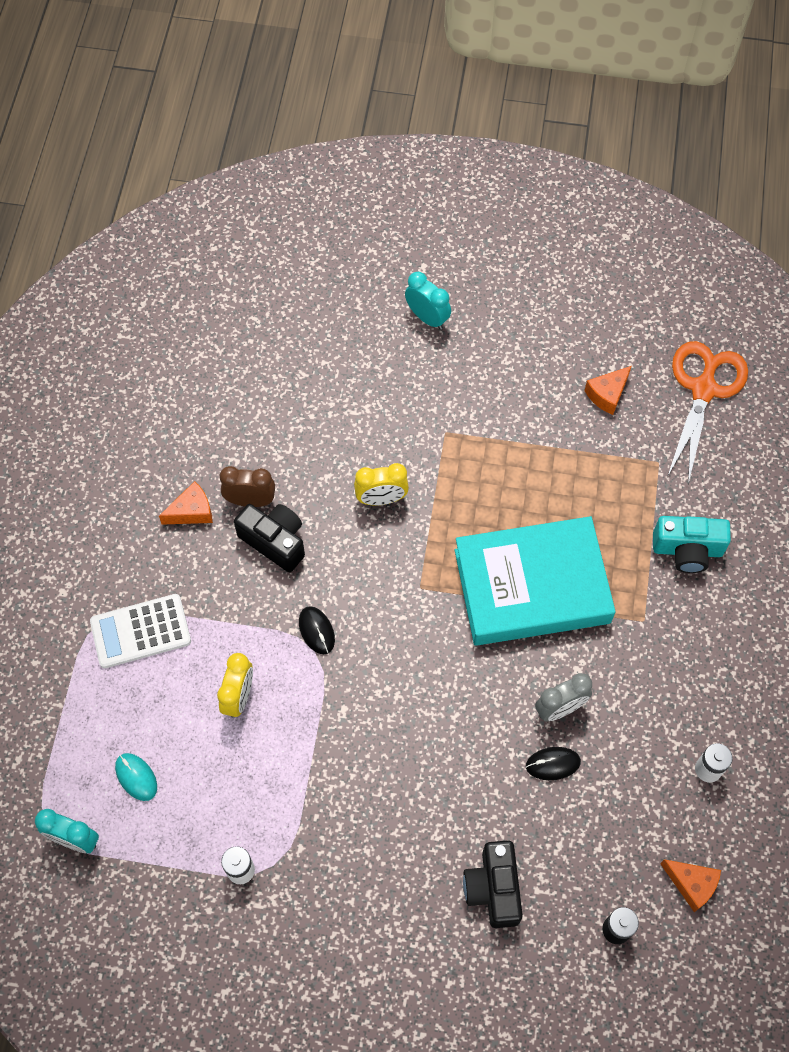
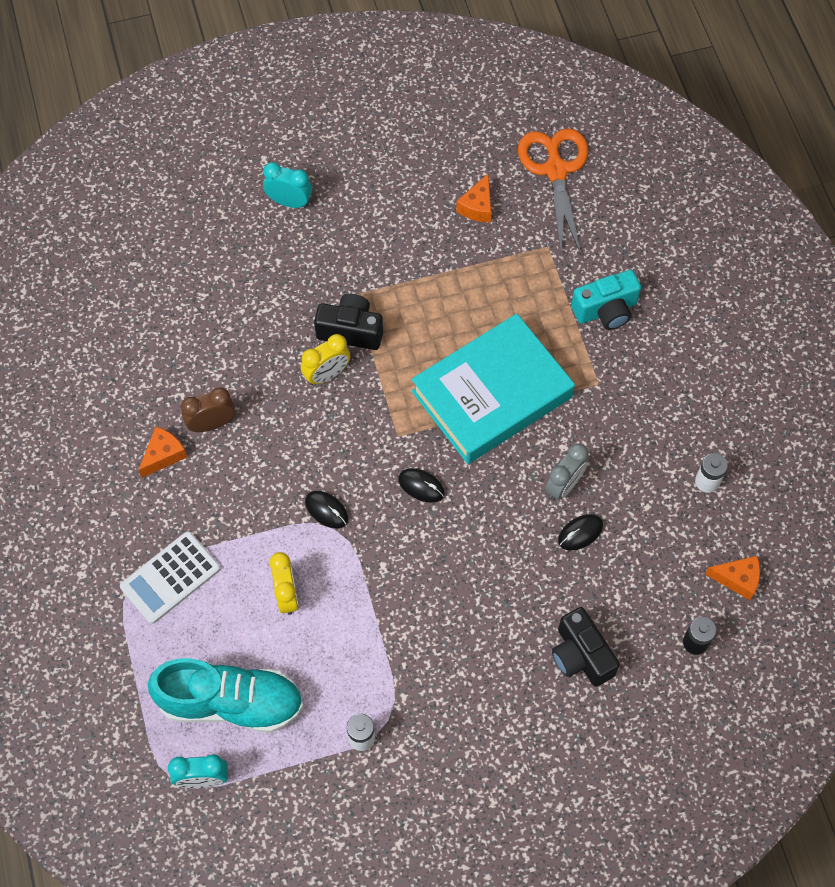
camera: 25 degrees left, 0 degrees up
turquoise mouse [115,753,157,801] -> turquoise shoe [148,658,304,733]
black camera [234,504,305,572] -> black camera moved to [314,294,383,350]
none -> black mouse [398,468,445,503]

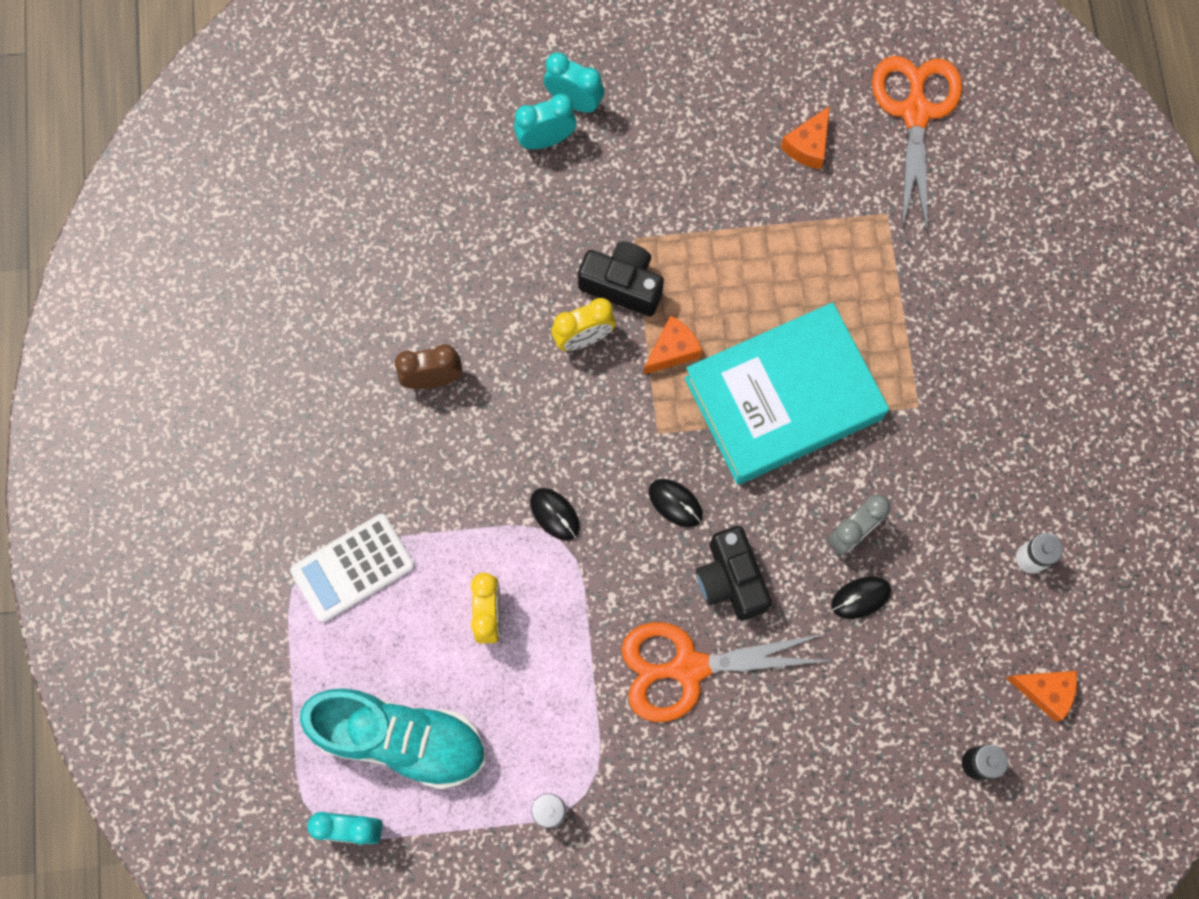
camera: 10 degrees right, 10 degrees up
orange cheese [139,427,187,478] -> orange cheese moved to [643,315,702,375]
black camera [552,607,620,687] -> black camera moved to [696,526,772,621]
turquoise camera [571,270,641,330] -> none
none -> turquoise clock [514,94,577,149]
none -> orange scissors [621,622,830,722]

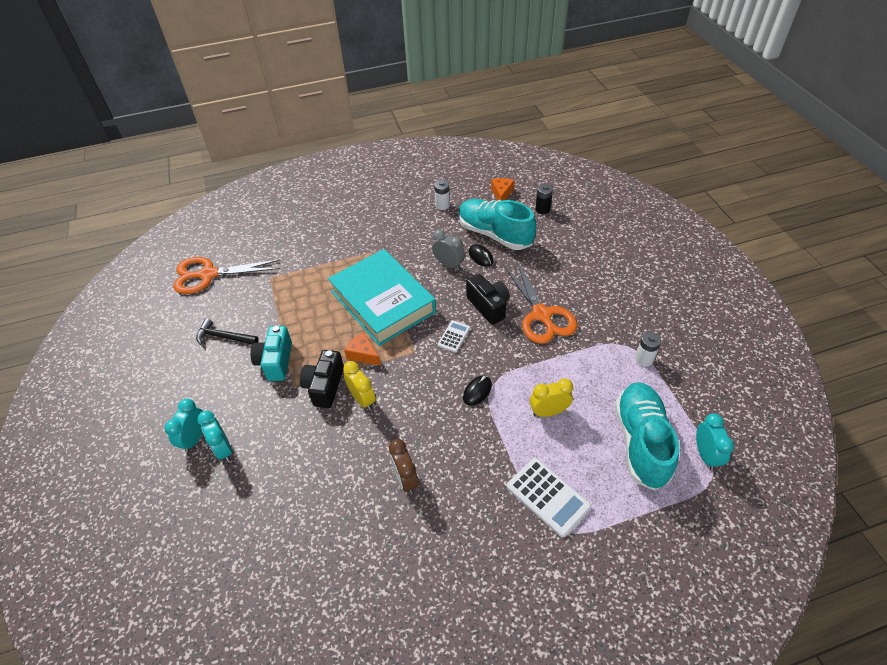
camera: 100 degrees left, 25 degrees down
black mouse [649,479,703,527] -> white calculator [438,320,470,353]
black camera [696,526,772,621] -> black camera turned 90 degrees counterclockwise [466,274,510,325]
orange cheese [780,106,830,169] -> none
none -> black hammer [196,318,259,345]
none -> turquoise camera [250,326,292,381]
none -> turquoise shoe [459,199,536,250]

